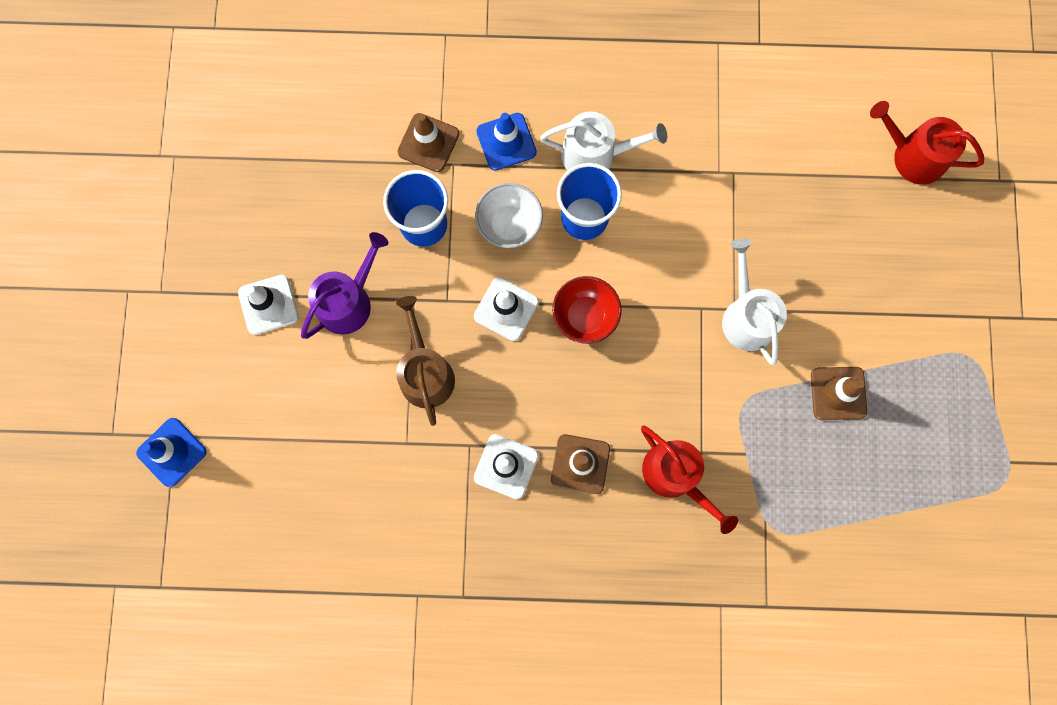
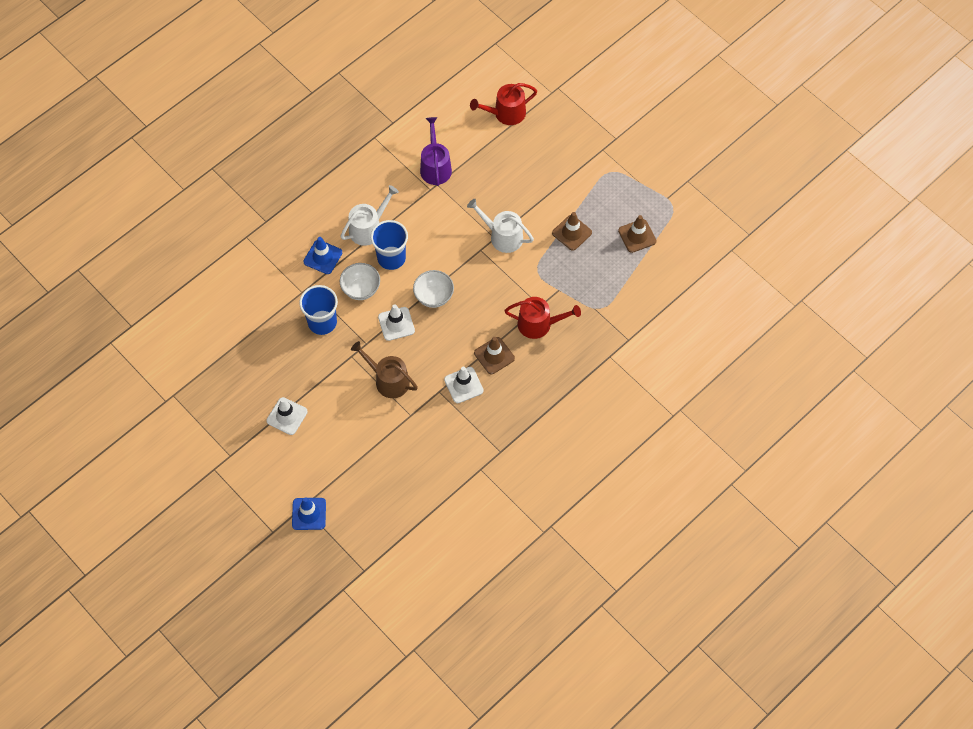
camera: 45 degrees left, 15 degrees down
purple watering can [301,232,389,339] -> purple watering can moved to [420,117,452,186]
brown traffic cone [397,113,459,172] -> brown traffic cone moved to [618,215,656,253]
red bowl [552,276,622,344] -> white bowl [413,270,454,308]

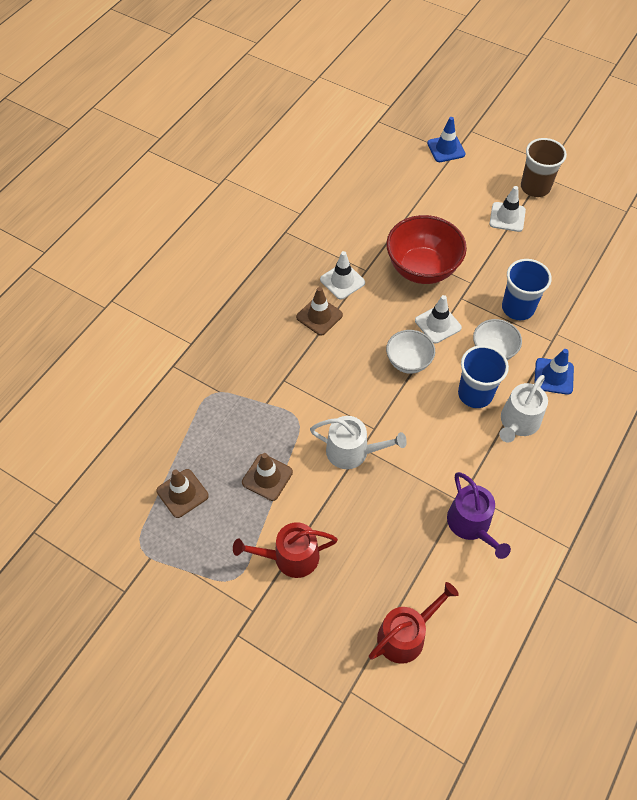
camera: 165 degrees right, 5 degrees down
brown watering can [351,341,418,398] -> red bowl [386,215,467,284]
red watering can [504,297,581,339] -> red watering can moved to [233,522,338,578]
none -> brown cup [521,138,567,197]

